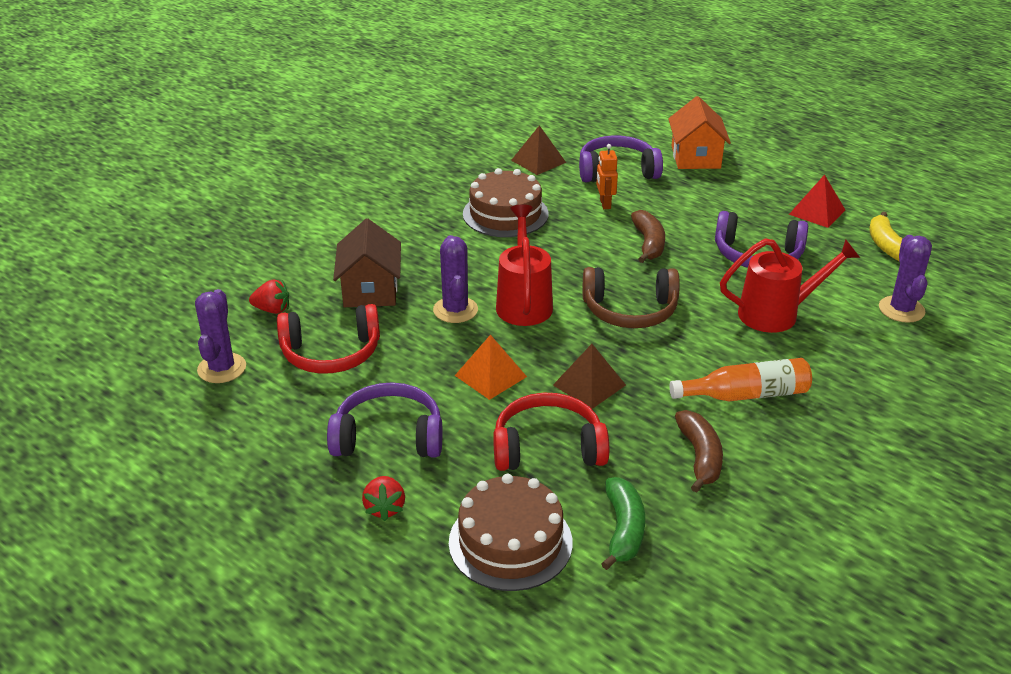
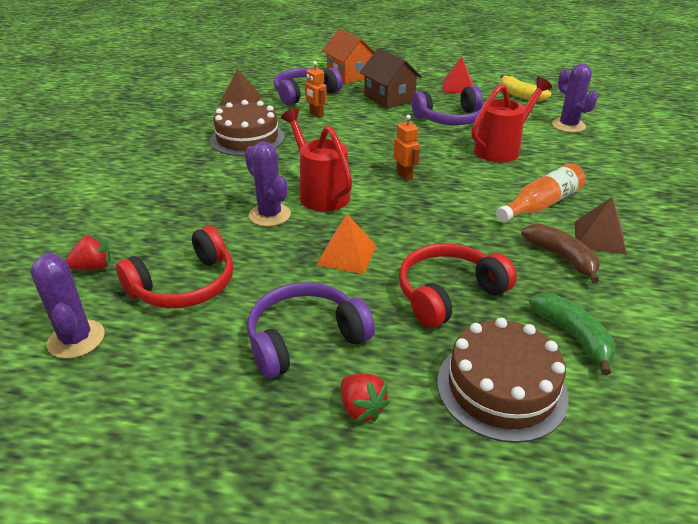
camera: 30 degrees left, 0 degrees up
brown house [333,219,401,307] -> brown house moved to [360,48,422,109]
brown pyramid [553,344,626,409] -> brown pyramid moved to [574,197,627,255]
brown headphones [583,267,680,328] -> orange robot [393,115,420,180]
brown banana [631,210,665,263] -> none

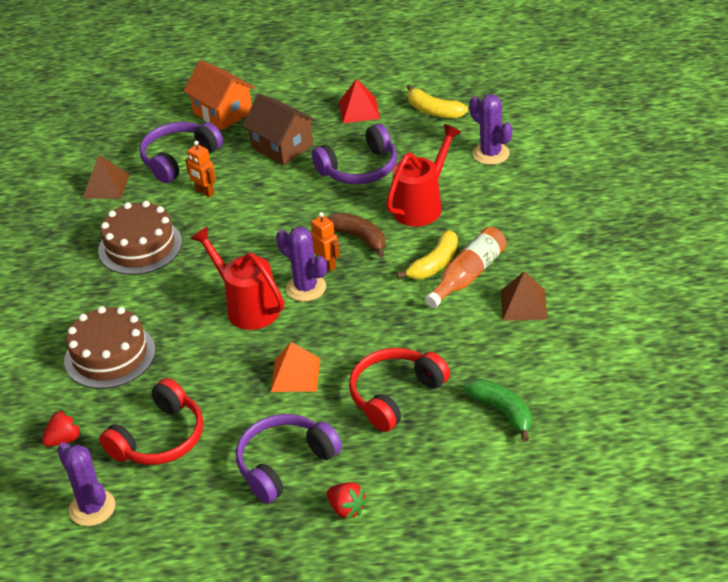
camera: 10 degrees left, 5 degrees up
purple cactus [245,141,291,226] -> purple cactus moved to [276,226,327,301]
brown cake [437,318,568,443] -> brown cake moved to [64,306,155,389]
brown banana [521,224,600,283] -> brown banana moved to [326,213,385,258]
none -> yellow banana [396,230,458,279]

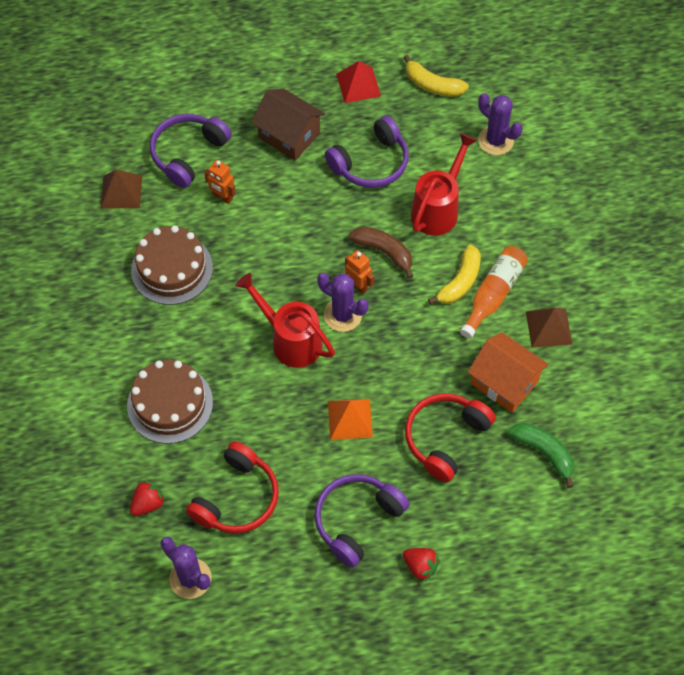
camera: 10 degrees left, 20 degrees up
orange house [183,60,255,130] -> orange house moved to [468,332,549,413]

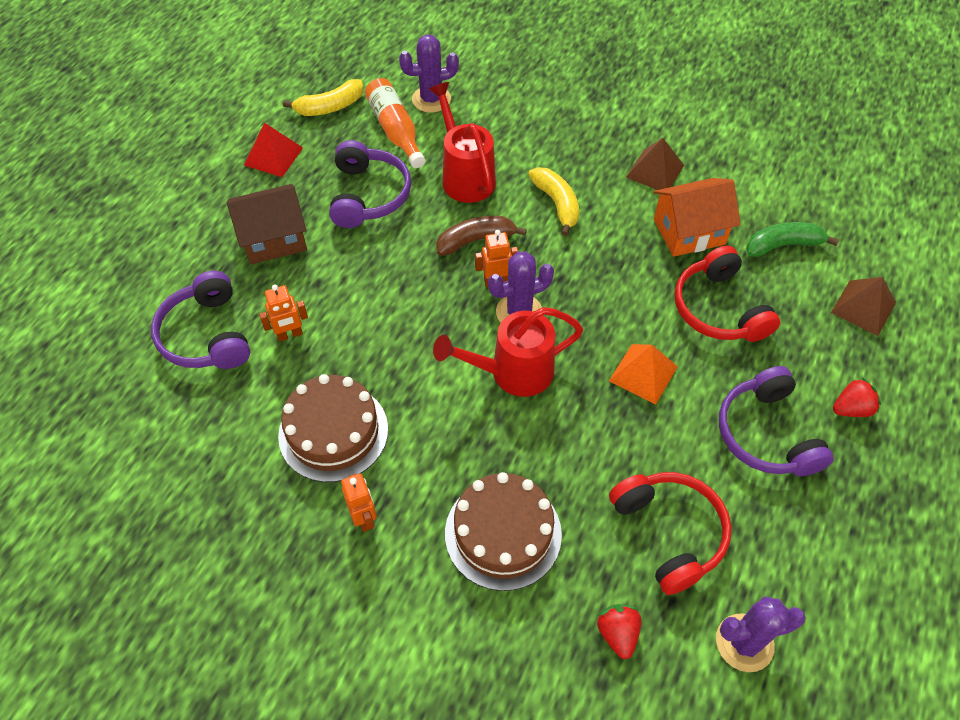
camera: 55 degrees left, 5 degrees down
brown pyramid [101,170,142,208] -> brown pyramid moved to [831,277,896,336]
orange bottle [460,246,528,339] -> orange bottle moved to [365,78,425,168]
none -> orange robot [341,473,377,532]

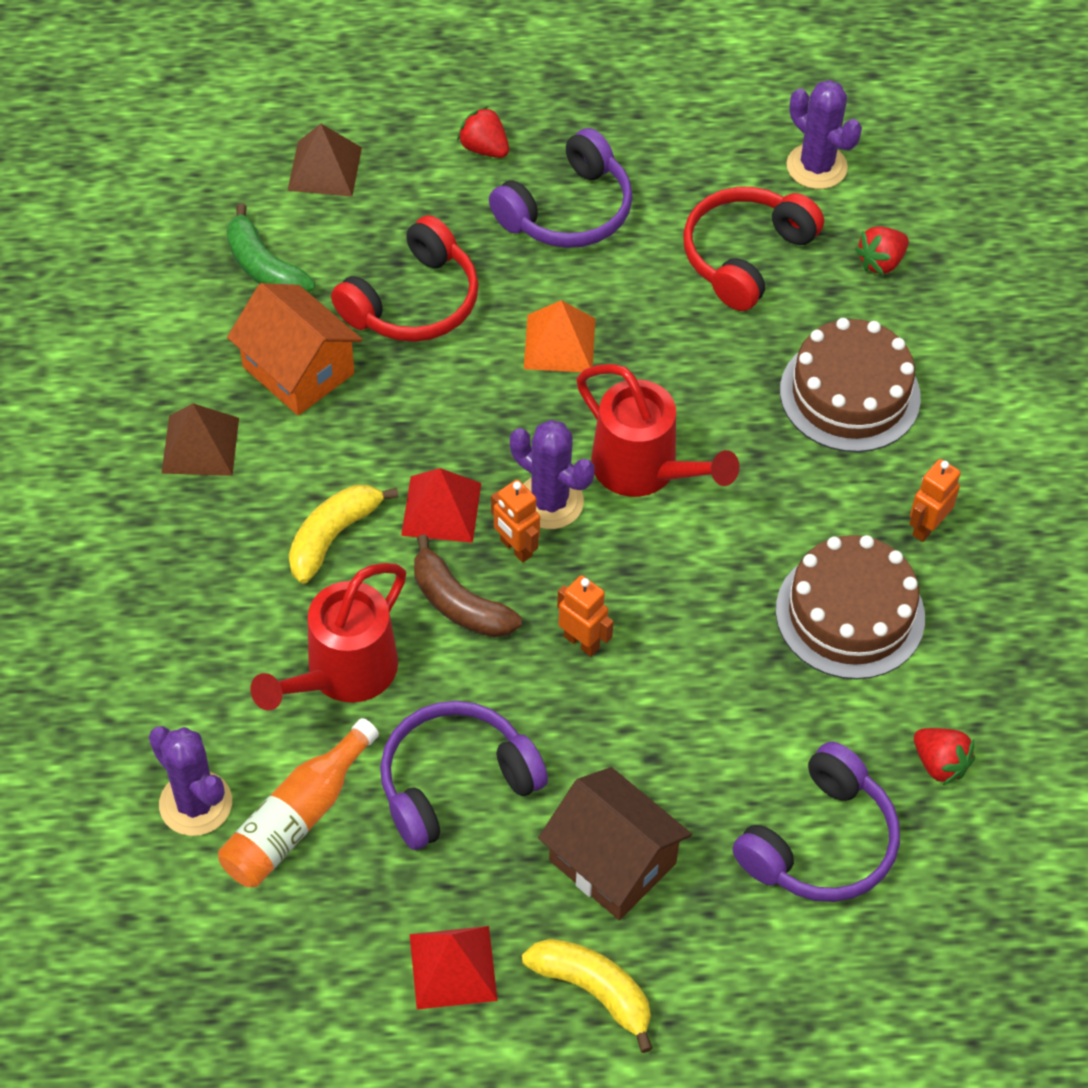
camera: 120 degrees left, 0 degrees up
orange robot [259,285,308,342] -> orange robot moved to [557,575,614,657]
yellow banana [283,79,364,116] -> yellow banana moved to [522,939,653,1053]
none -> red pyramid [401,468,481,543]
none -> red strawberry [914,728,975,785]

